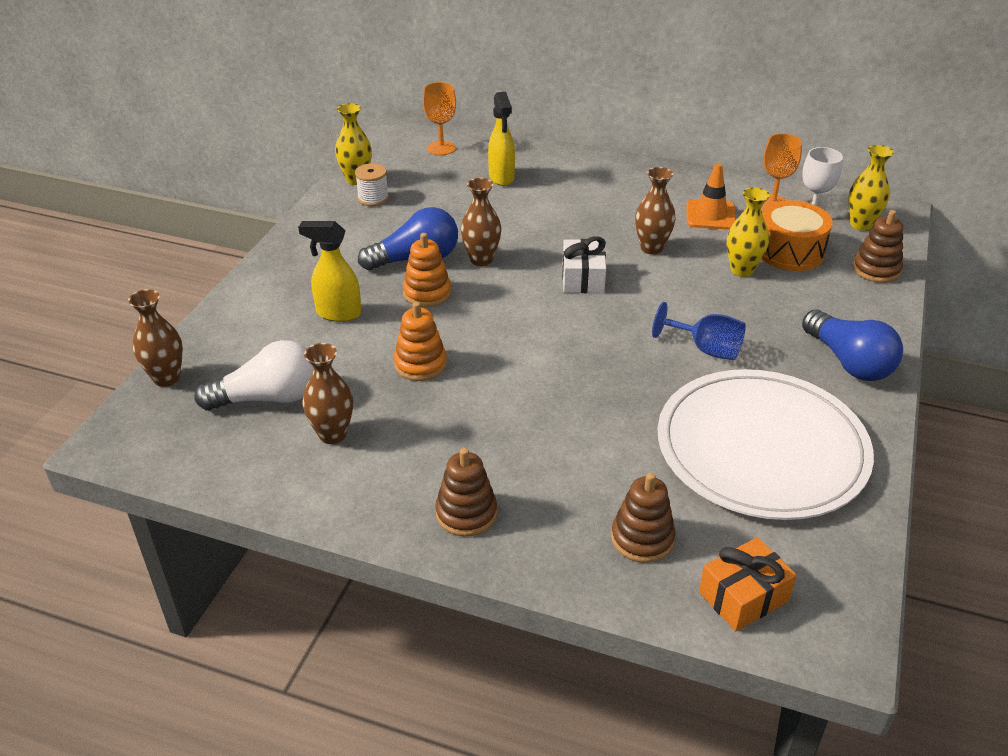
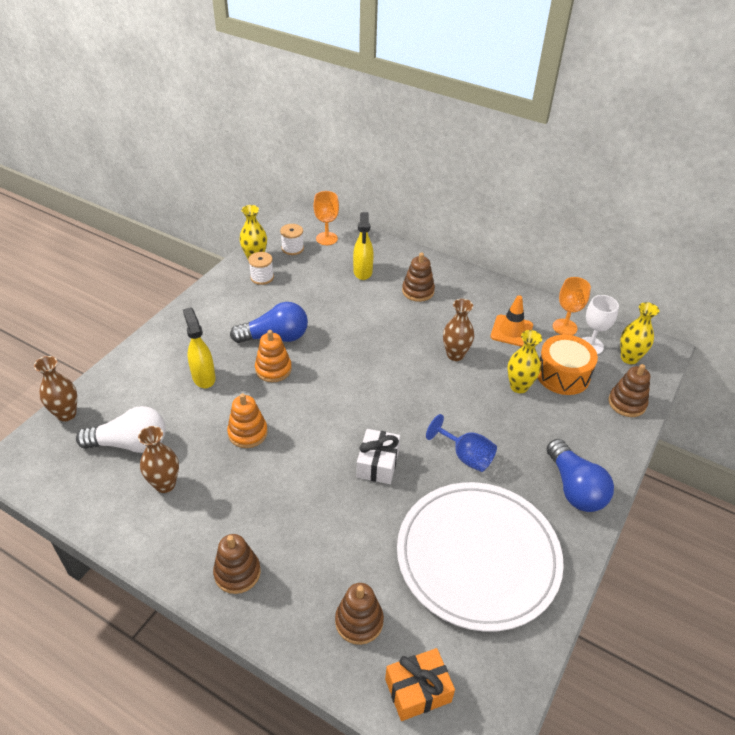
camera: 10 degrees right, 5 degrees up
yellow spray bottle [298,221,361,322] -> yellow spray bottle turned 45 degrees clockwise [183,307,216,388]
brown vase [461,178,501,266] -> none
white gift [562,236,606,293] -> white gift moved to [356,429,400,484]
none -> white spool [280,224,304,255]
none -> brown stacking toy [402,253,435,302]

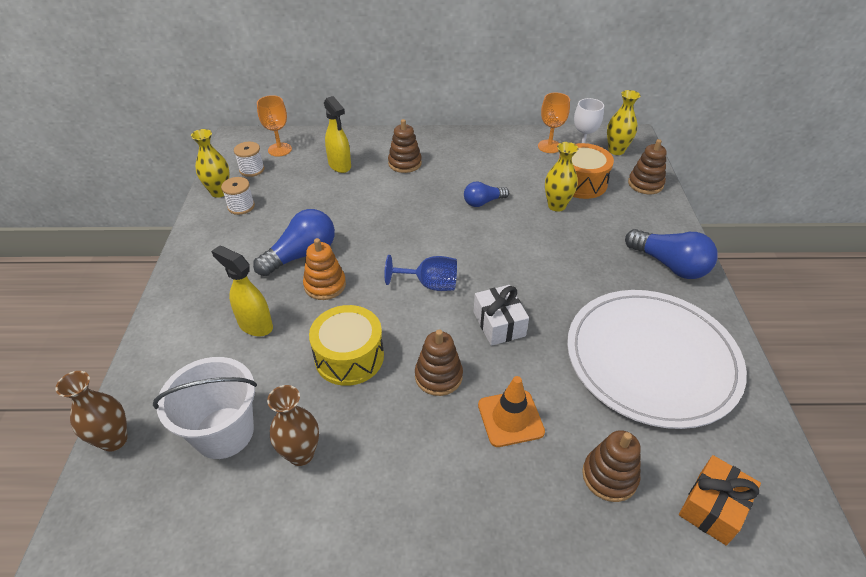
camera: 30 degrees left, 0 degrees up
white light bulb [76,406,166,453] -> white bucket [153,357,257,459]
brown stacking toy [213,534,261,594] -> brown stacking toy moved to [415,330,463,396]
orange stacking toy [227,393,268,448] -> yellow drum [309,305,384,386]
blue goblet [426,414,497,472] -> blue goblet moved to [385,255,457,291]
brown vase [443,299,474,361] -> blue light bulb [464,181,509,207]
orange traffic cone [491,295,533,347] -> orange traffic cone moved to [478,376,545,447]

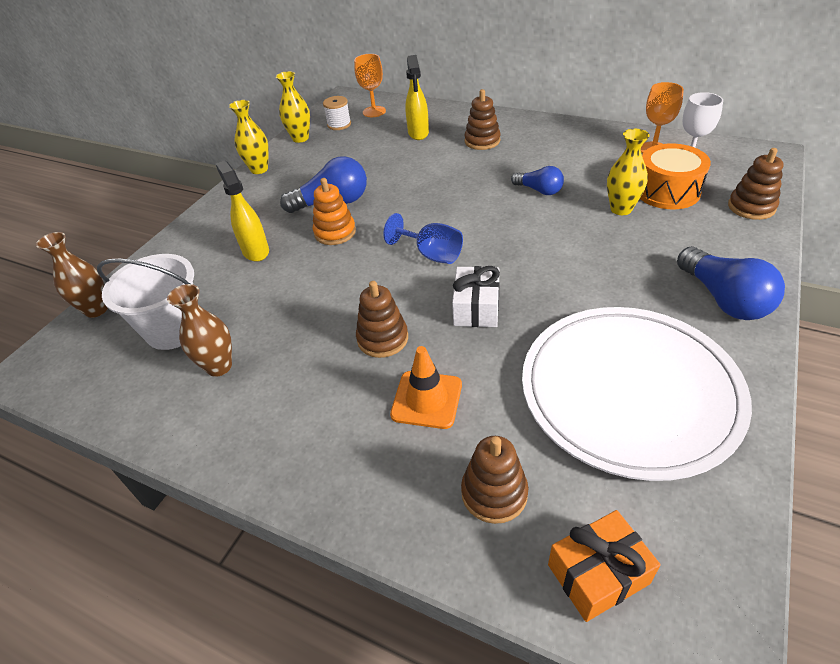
camera: 30 degrees right, 0 degrees up
white spool [221,177,255,215] -> none
yellow drum [309,305,384,386] -> none
blue light bulb [464,181,509,207] -> blue light bulb turned 150 degrees counterclockwise [511,166,564,195]
yellow vase [607,90,640,155] -> yellow vase moved to [229,100,269,174]

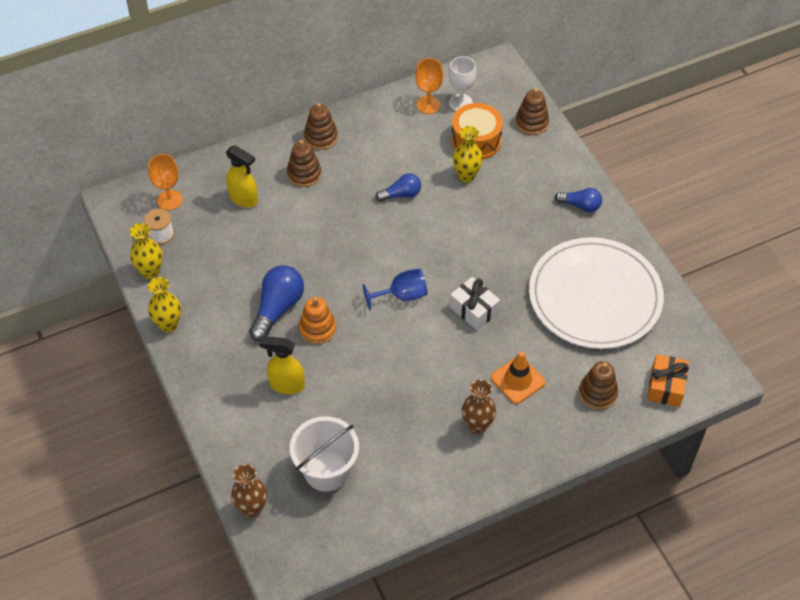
camera: 55 degrees left, 10 degrees up
brown vase [167,284,232,377] -> brown vase moved to [462,379,496,434]
brown stacking toy [356,281,408,358] -> brown stacking toy moved to [304,103,338,150]
blue light bulb [677,247,785,320] -> blue light bulb [555,188,602,212], size x0.61

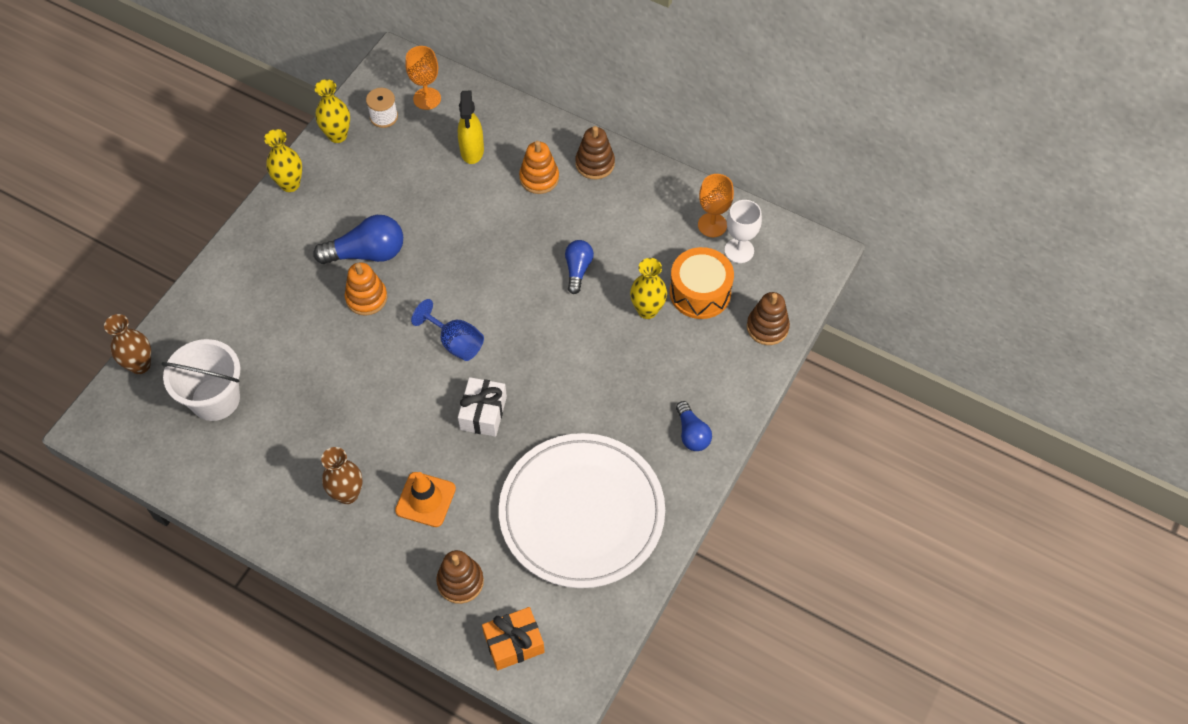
camera: 55 degrees right, 5 degrees up
yellow spray bottle [259,336,305,394] -> none
brown stacking toy [287,140,322,187] -> orange stacking toy [519,141,559,194]
blue light bulb [375,173,421,202] -> blue light bulb turned 120 degrees counterclockwise [565,240,594,294]

